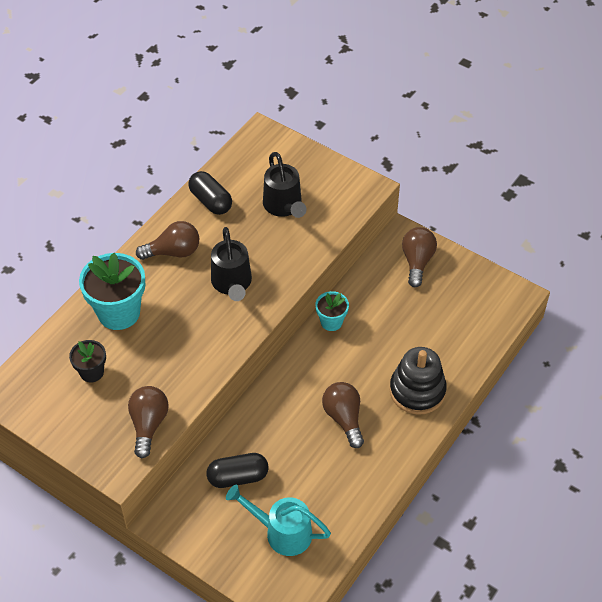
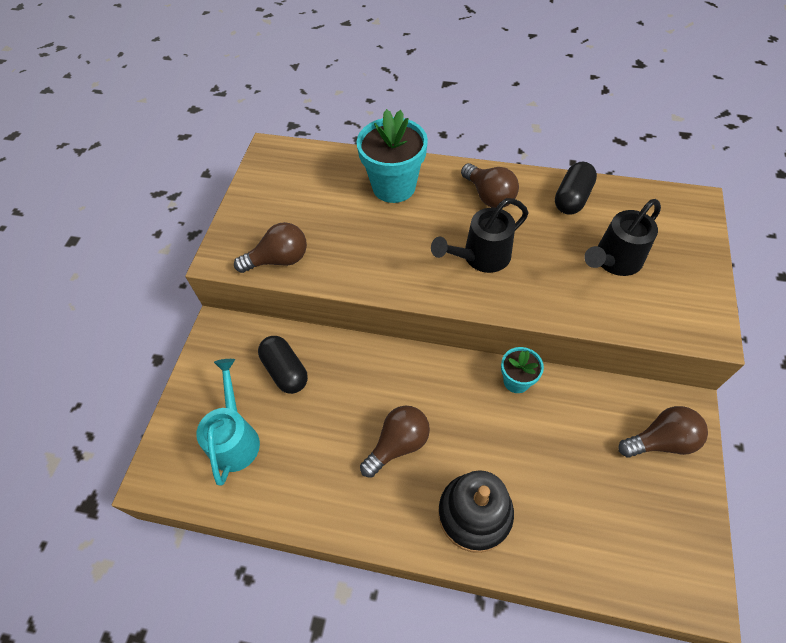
camera: 70 degrees right, 5 degrees up
black flower pot [69,340,106,383] -> none

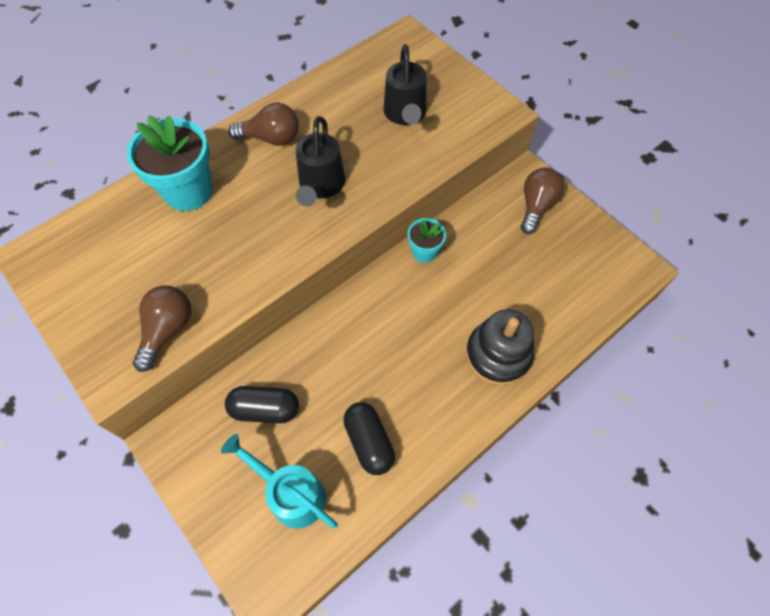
camera: 55 degrees left, 5 degrees up
brown light bulb [360,406,430,478] -> none
black capsule [555,162,597,215] -> black capsule moved to [343,402,395,475]

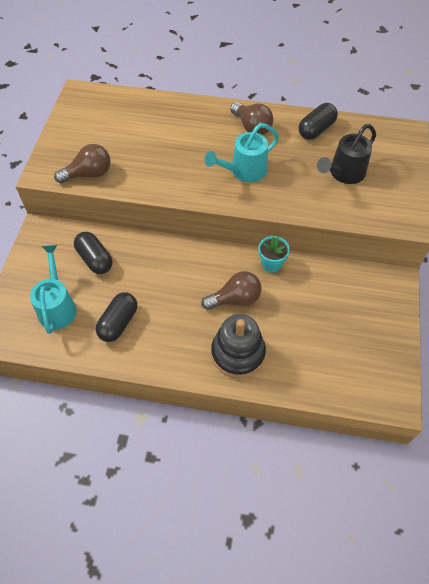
camera: 50 degrees right, 5 degrees down
turquoise flower pot [127,115,212,211] -> none
black watering can [296,116,345,207] -> turquoise watering can [204,123,279,182]
brown light bulb [521,168,564,234] -> brown light bulb moved to [201,271,261,310]
none -> black capsule [299,103,338,140]

